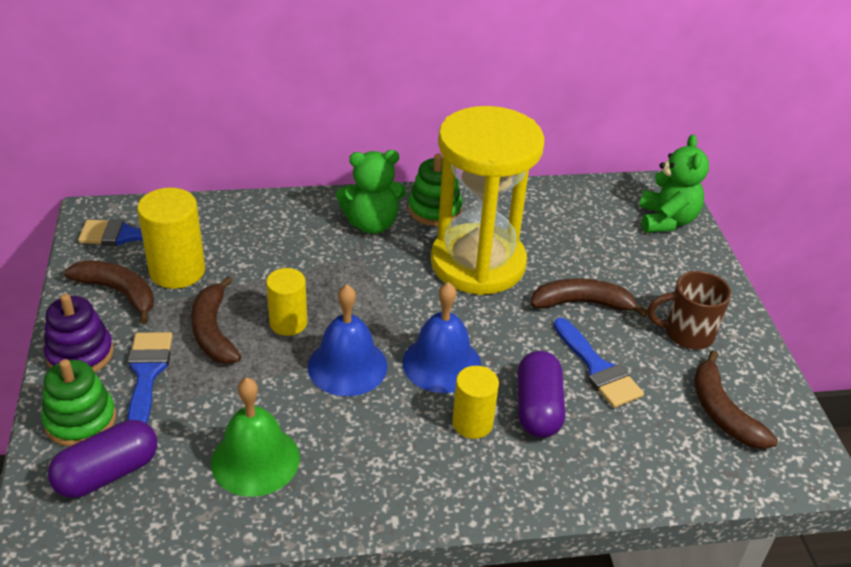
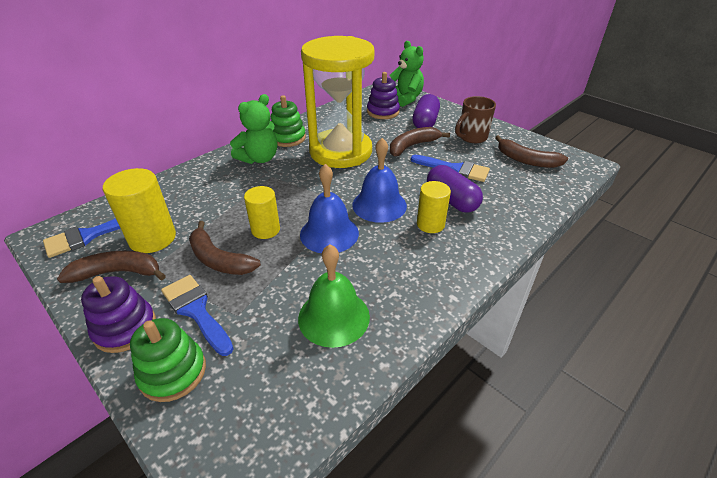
camera: 35 degrees left, 0 degrees up
purple capsule [48,420,157,498] -> purple capsule moved to [412,94,440,128]
none -> purple stacking toy [367,72,400,119]

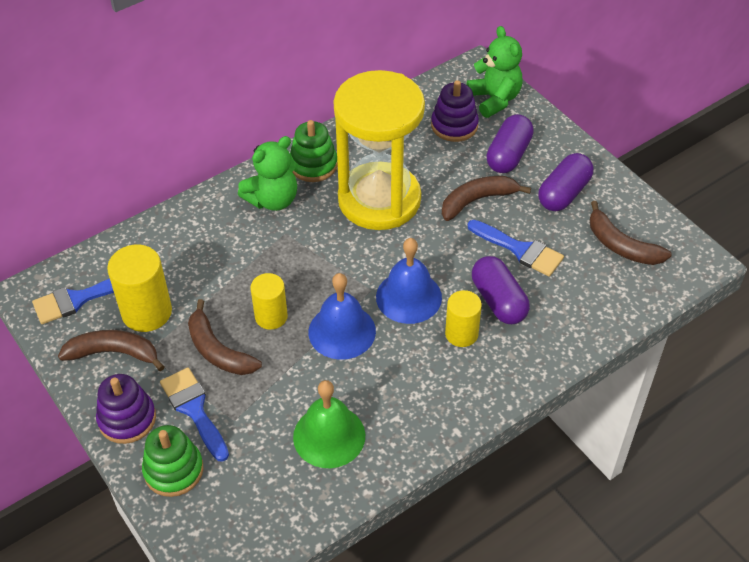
camera: 10 degrees right, 10 degrees up
brown mug [455,96,496,143] -> purple capsule [538,153,593,211]

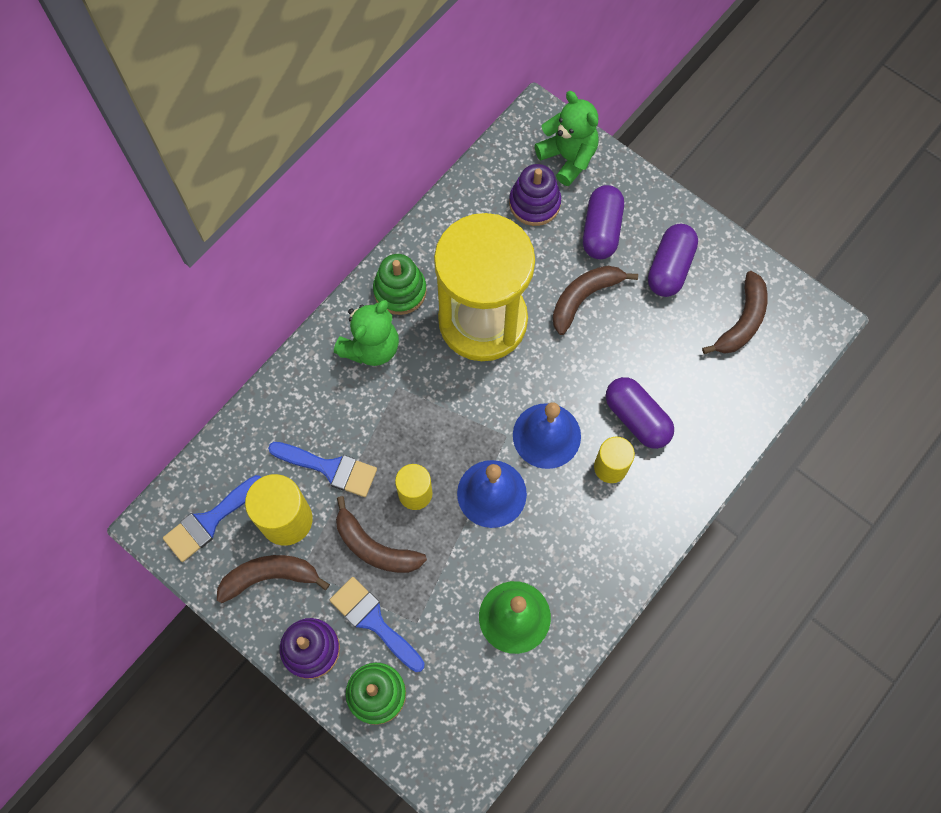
camera: 15 degrees left, 20 degrees up
blue brush [468,220,564,277] -> blue brush moved to [268,442,377,497]
brown banana [590,201,672,265] -> brown banana turned 90 degrees counterclockwise [702,271,767,354]

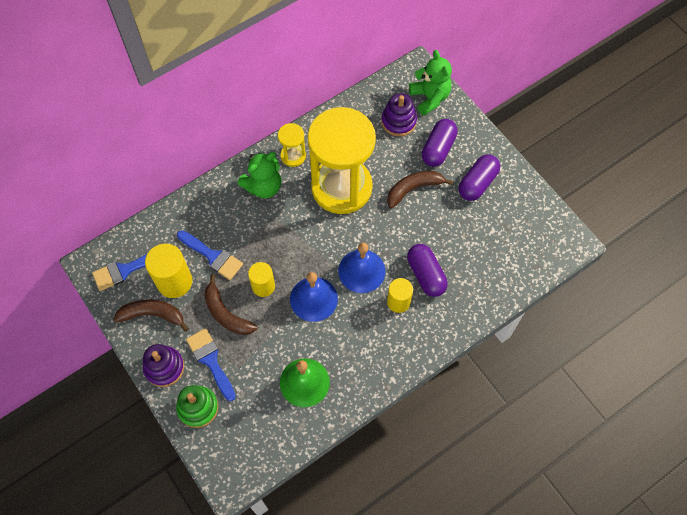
camera: 15 degrees right, 5 degrees down
green stacking toy [373,254,427,315] -> yellow hourglass [278,123,306,167]
brown banana [702,271,767,354] -> none

